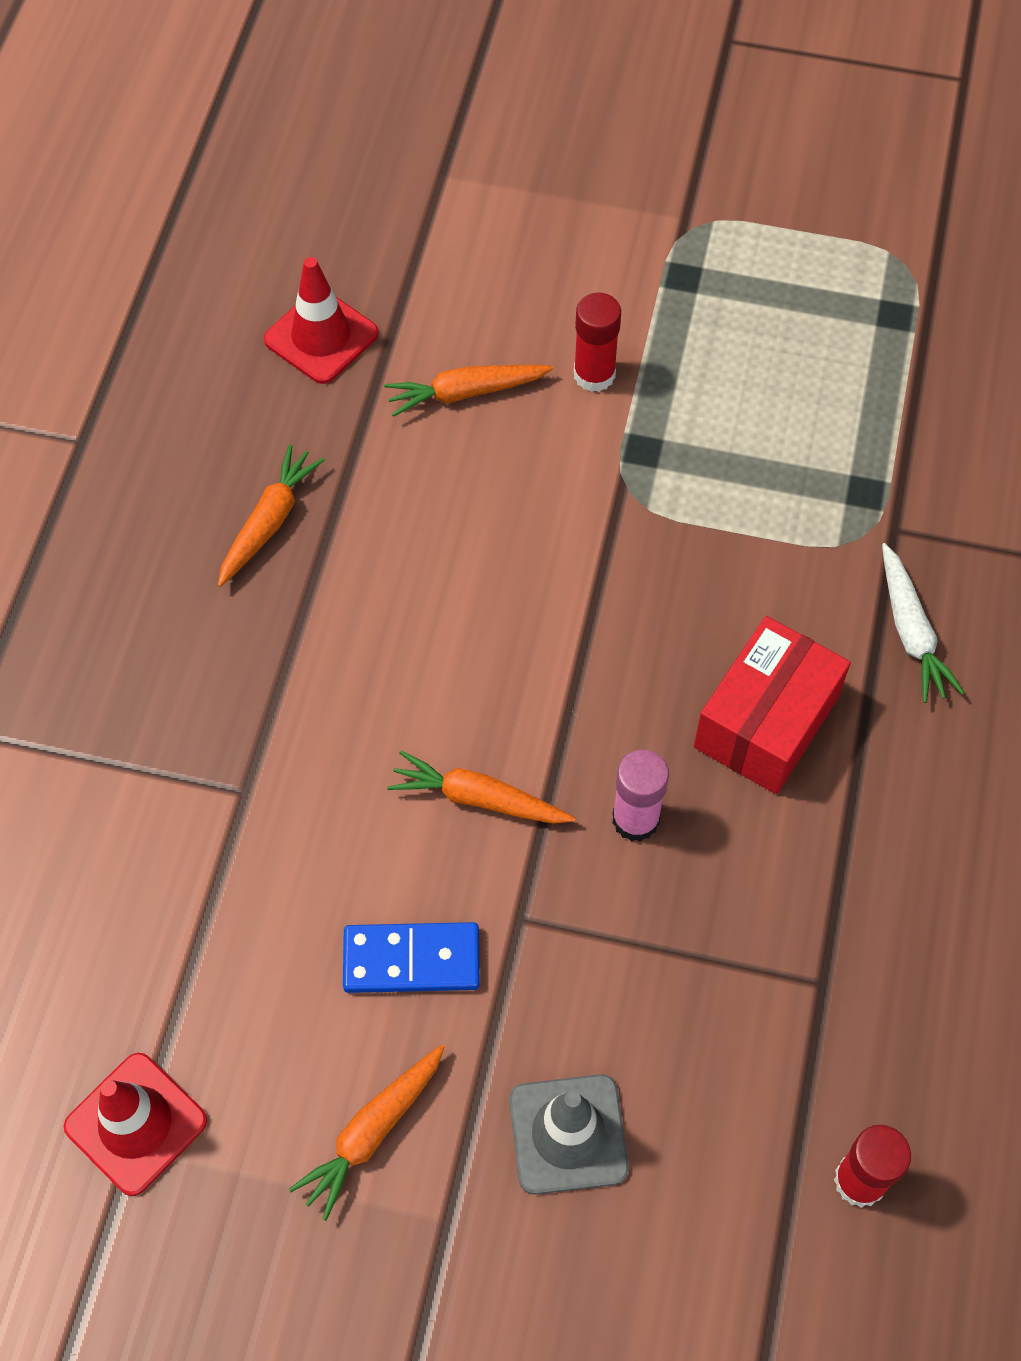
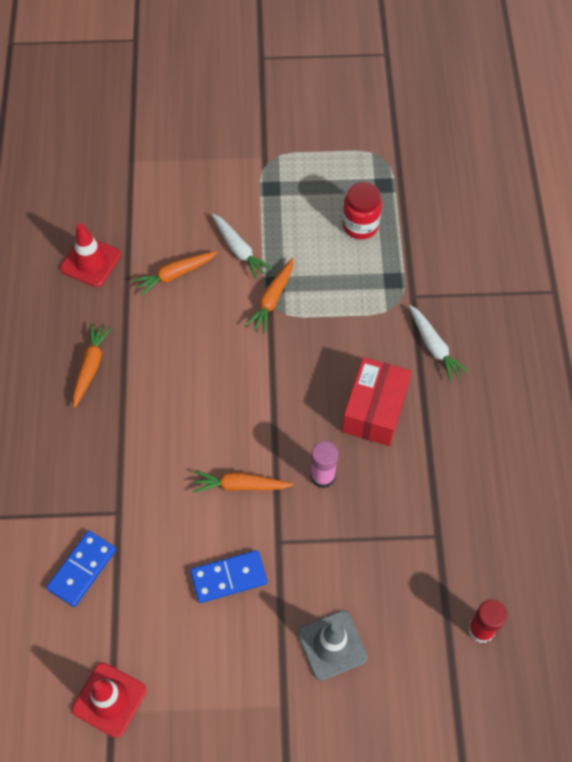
camera: 15 degrees left, 0 degrees up
orange carrot [289,1045,445,1221] -> orange carrot moved to [245,258,294,333]
red glue stick [574,293,621,392] -> white carrot [212,214,272,279]
none -> blue domino [46,531,116,607]
none -> red jar [342,182,382,239]

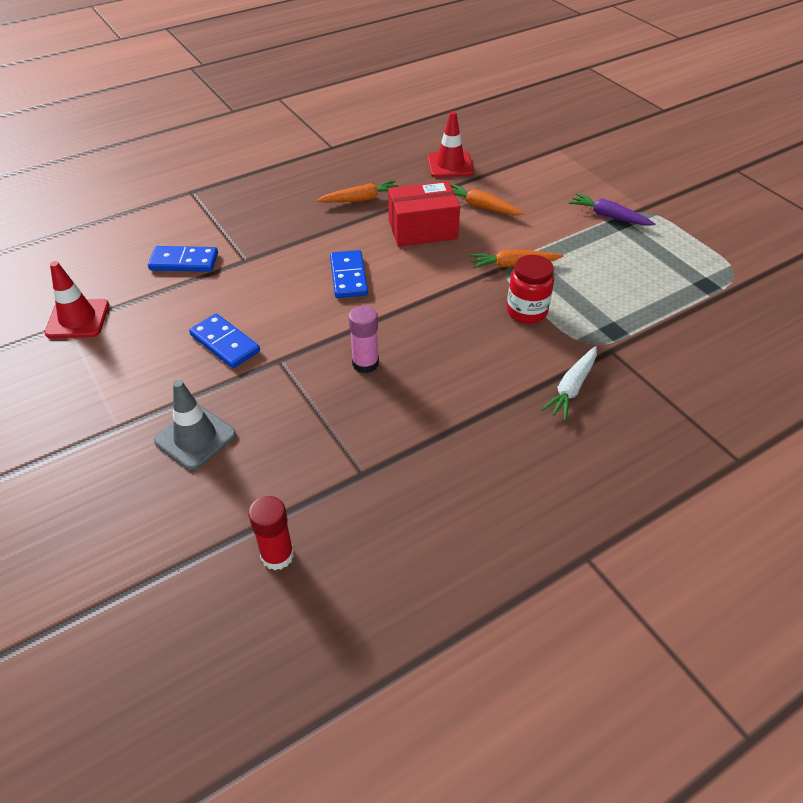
camera: 60 degrees right, 15 degrees down
orange carrot [192,471,293,493] -> none
white carrot [212,214,272,279] -> none
red jar [342,182,382,239] -> red jar moved to [507,255,554,324]
red box [342,357,411,446] -> red box moved to [388,181,460,247]
none -> blue domino [330,250,368,298]
none -> purple carrot [569,193,655,226]

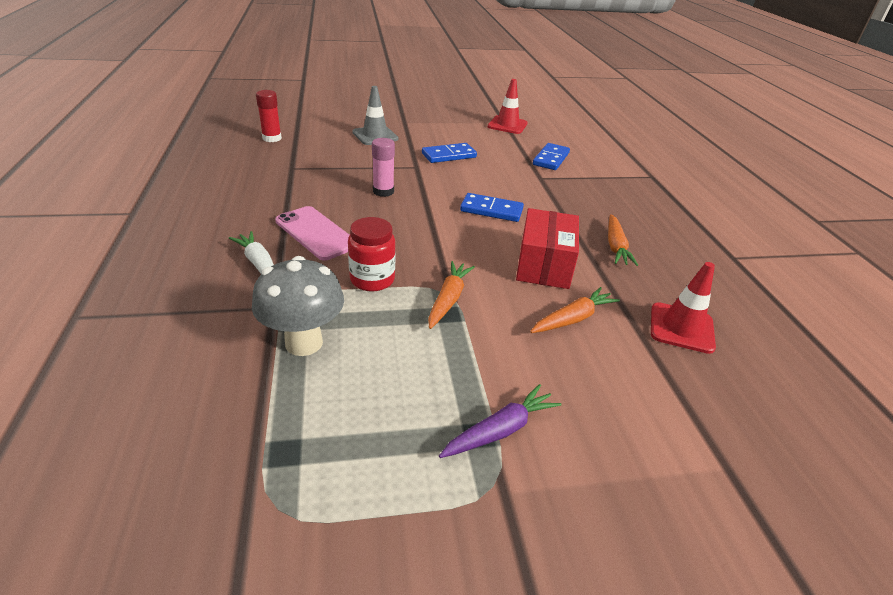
camera: 110 degrees right, 10 degrees down
none -> grey mushroom [252,256,344,356]
none -> pink phone [275,206,349,260]

